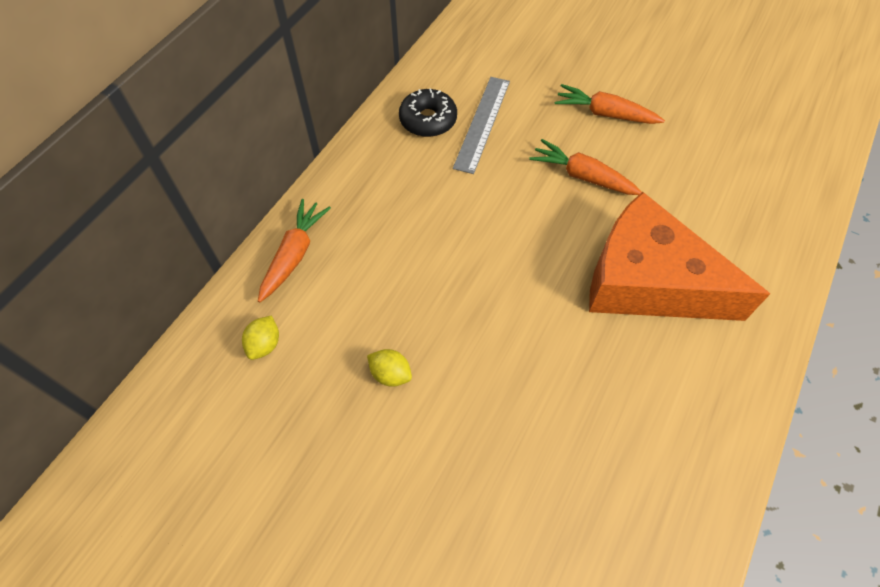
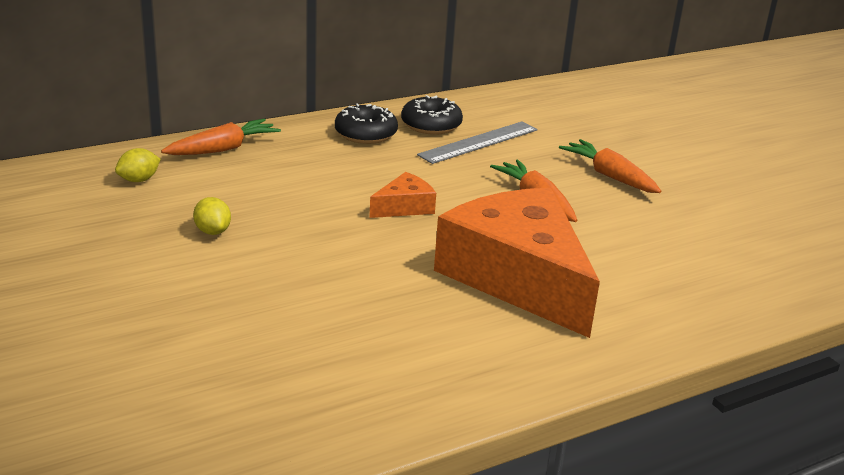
camera: 30 degrees right, 30 degrees down
none -> black donut [335,103,398,144]
none -> orange cheese [369,172,436,218]

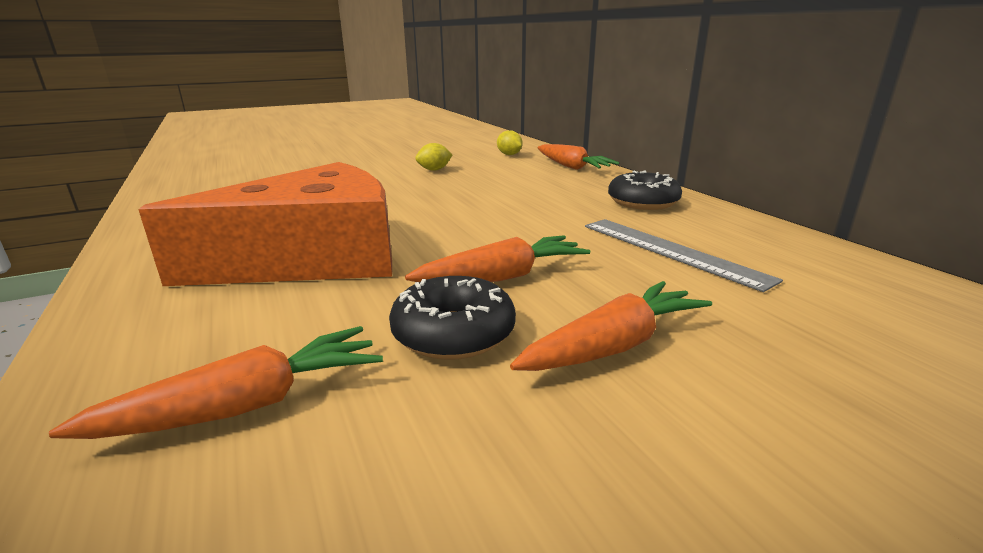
camera: 95 degrees right, 5 degrees down
orange cheese [369,172,436,218] -> none
black donut [401,95,463,135] -> black donut moved to [389,276,516,360]
none -> orange carrot [49,326,383,439]

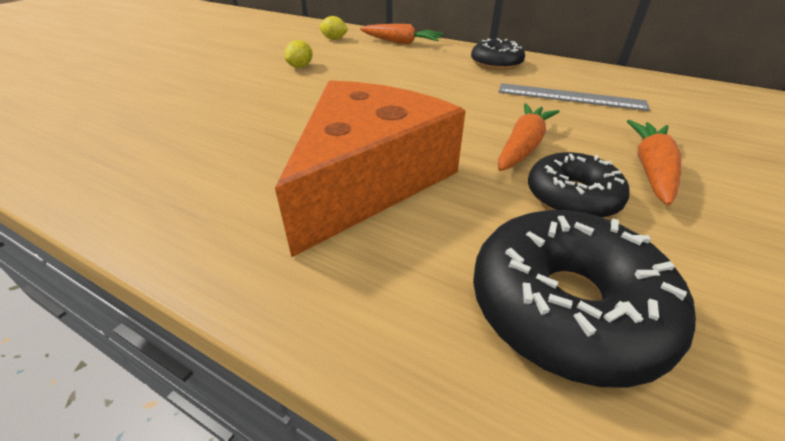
camera: 35 degrees left, 15 degrees up
orange carrot [49,326,383,439] -> black donut [473,210,696,388]

